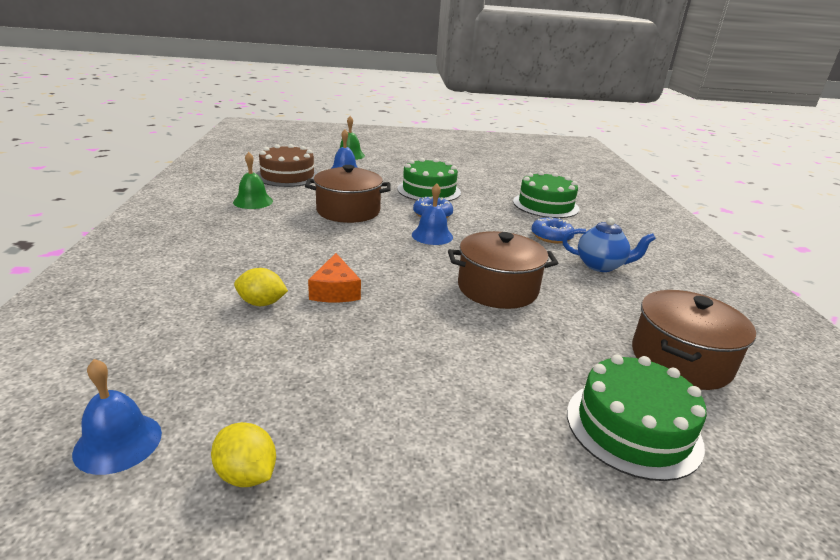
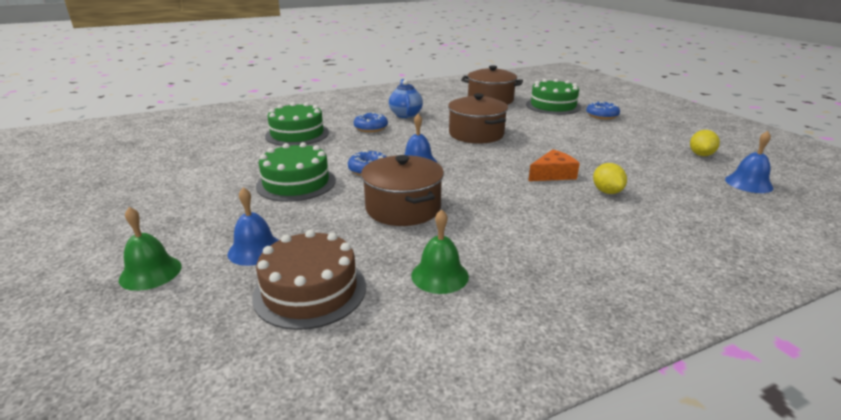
camera: 110 degrees left, 0 degrees up
none -> blue donut [586,101,620,119]

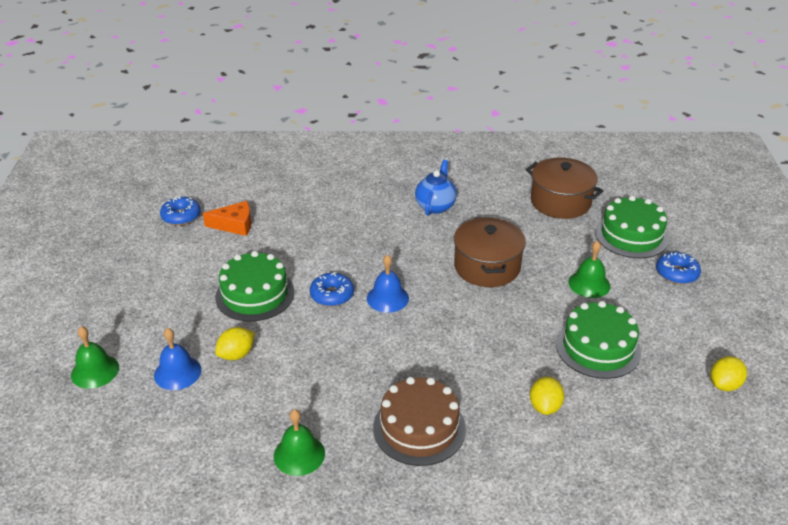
camera: 25 degrees right, 10 degrees up
brown cake [252,230,366,330] -> brown cake moved to [373,377,466,466]
green cake [265,102,329,146] -> green cake moved to [556,301,641,379]
blue donut [354,112,388,132] -> blue donut moved to [160,196,201,226]
brown pot [361,155,444,226] -> none
orange cheese [528,149,580,181] -> orange cheese moved to [203,201,251,236]
blue bell [725,131,774,193] -> none
none -> yellow lemon [215,327,255,360]
none -> green bell [568,241,611,298]

